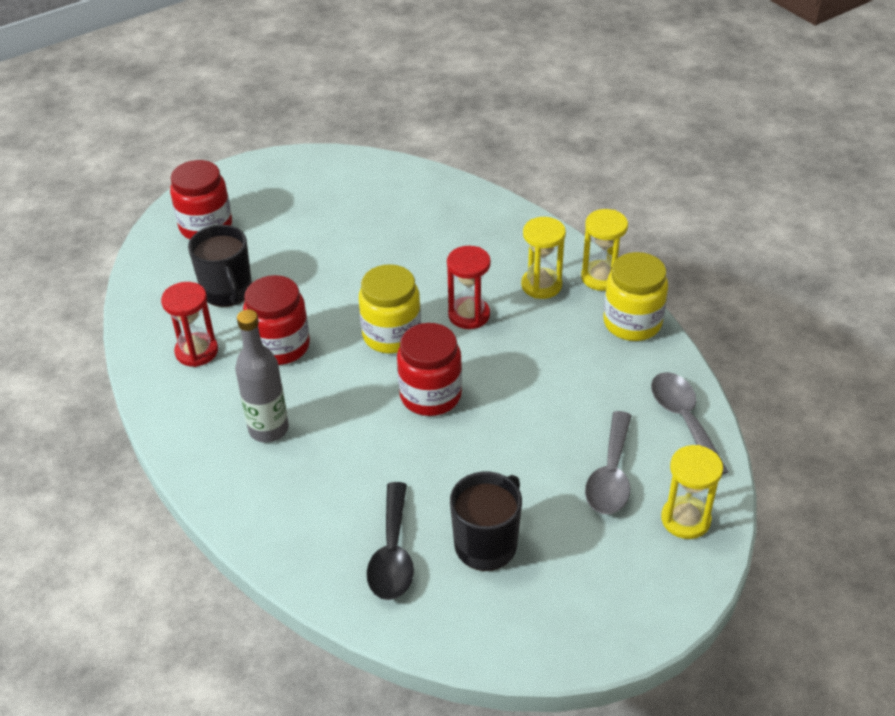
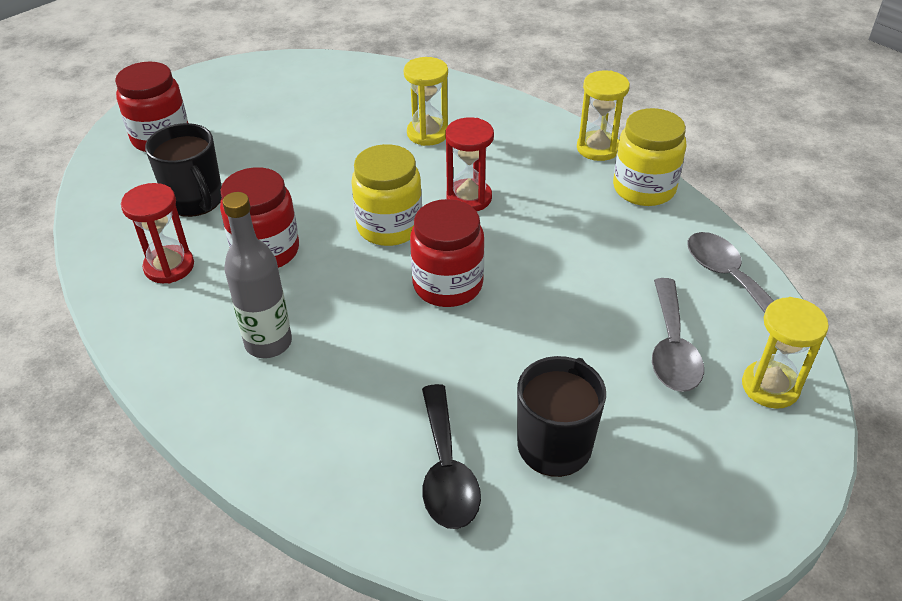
camera: 10 degrees left, 0 degrees up
yellow hourglass [521,217,566,299] -> yellow hourglass moved to [404,57,448,146]

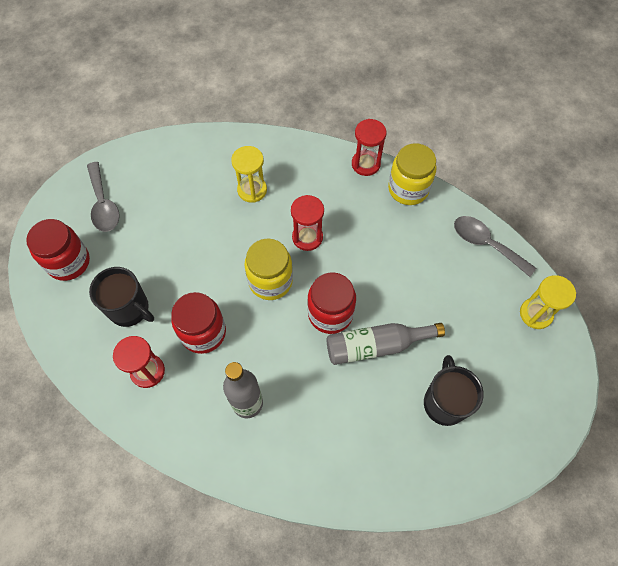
camera: 25 degrees left, 20 degrees up
black spoon [422,384,481,529] -> none
yellow hourglass [577,70,630,161] -> red hourglass [352,119,386,176]
grey spoon [652,278,704,392] -> grey spoon moved to [87,162,120,232]
none -> grey bottle [326,323,445,365]

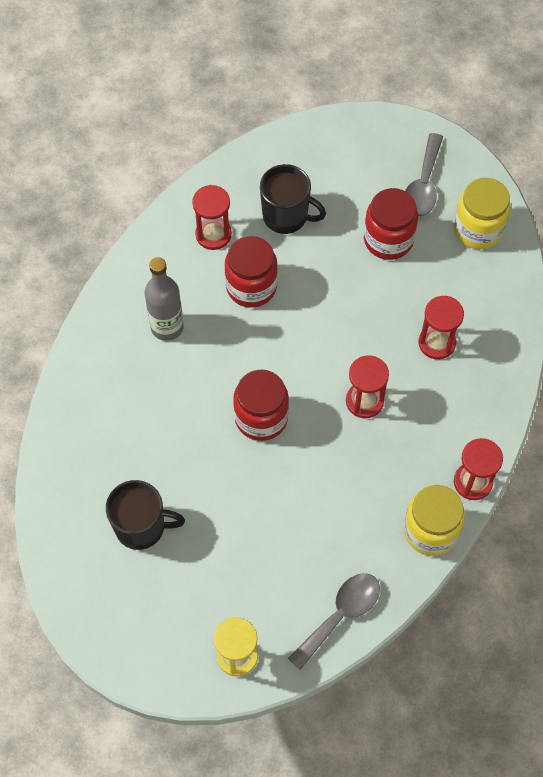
camera: 95 degrees right, 0 degrees up
red jar [26,219,90,281] -> red jar moved to [364,188,418,260]
grey spoon [87,162,120,232] -> grey spoon turned 60 degrees counterclockwise [405,133,443,217]
black mug [89,267,154,327] -> black mug turned 105 degrees counterclockwise [260,164,326,234]
yellow hourglass [231,146,267,203] -> red hourglass [419,296,464,359]
yellow jar [244,239,293,300] -> yellow jar moved to [454,178,511,249]
grey bottle [326,323,445,365] -> none

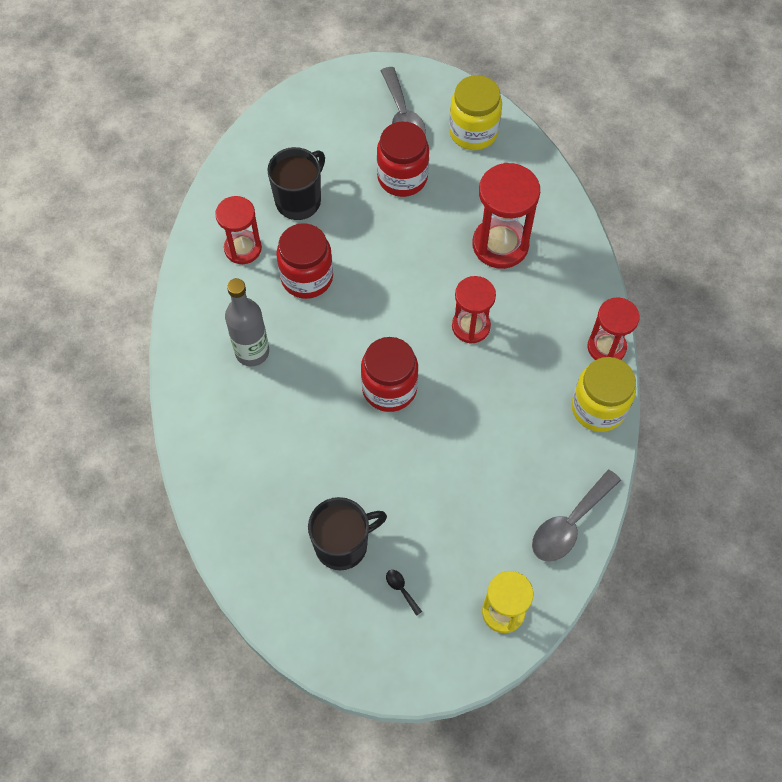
camera: 30 degrees left, 0 degrees up
black mug [260,164,326,234] -> black mug turned 45 degrees counterclockwise [268,147,325,220]
grey spoon [287,573,380,670] -> grey spoon turned 150 degrees counterclockwise [532,470,621,562]
red hourglass [419,296,464,359] -> red hourglass [473,163,540,269], size x1.51
none -> black spoon [386,570,422,616]

